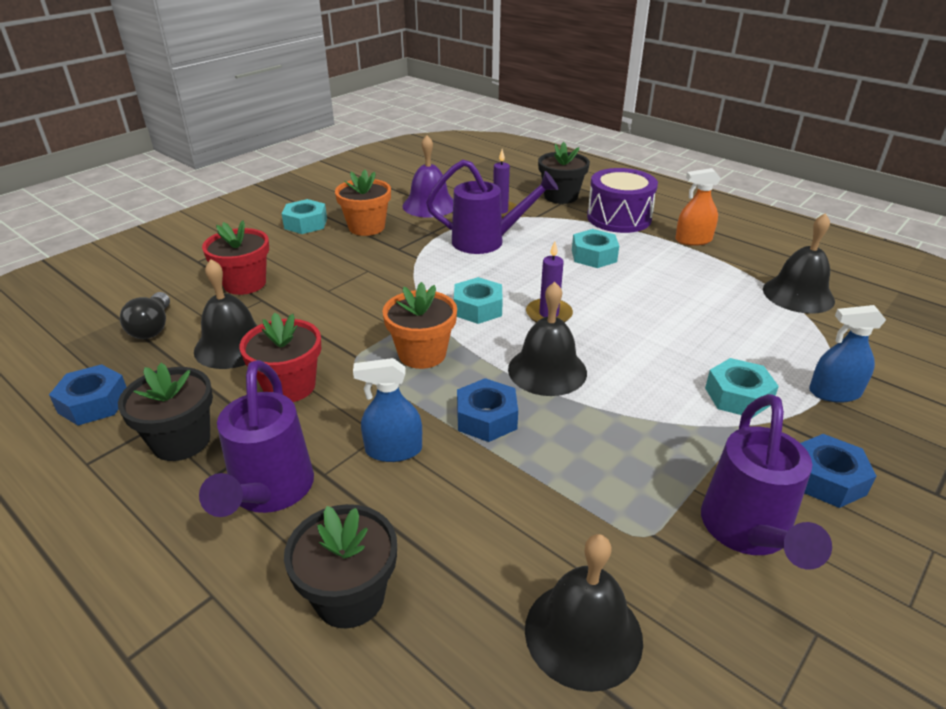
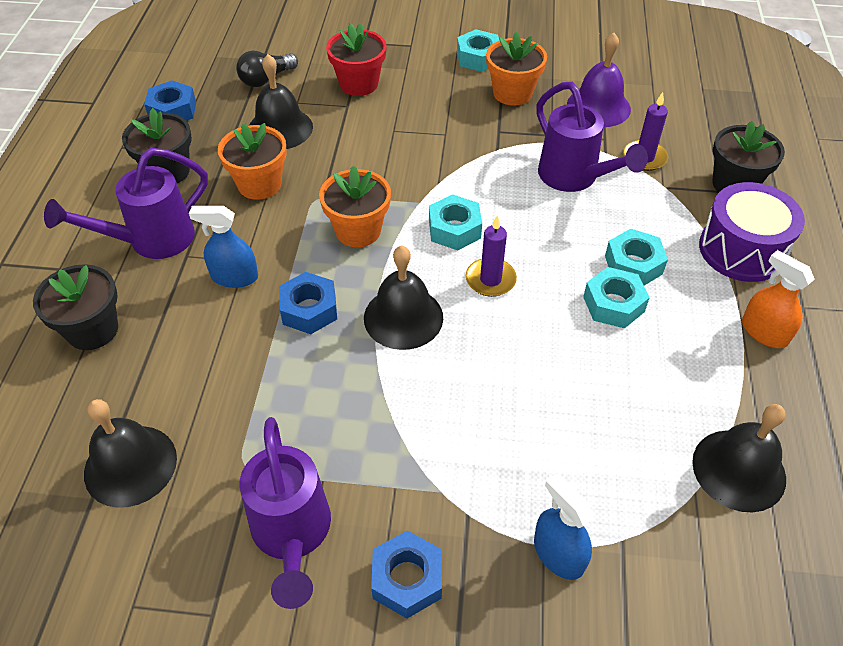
camera: 55 degrees right, 15 degrees up
red flower pot [239,313,321,402] -> orange flower pot [218,123,287,200]
blue spray bottle [353,358,422,462] -> blue spray bottle turned 45 degrees counterclockwise [189,206,258,288]
purple watering can [701,394,832,570] -> purple watering can turned 75 degrees counterclockwise [239,417,331,609]
turquoise nut [705,358,779,418] -> turquoise nut moved to [583,267,650,328]

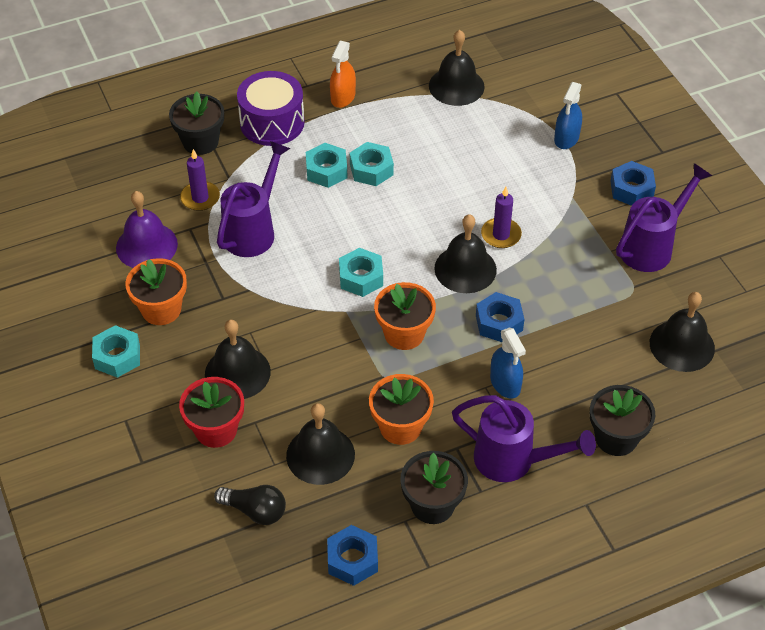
camera: 120 degrees left, 0 degrees up
purple candle [466,215,517,297] -> purple candle moved to [481,187,522,248]
none -> black bell [205,319,271,399]

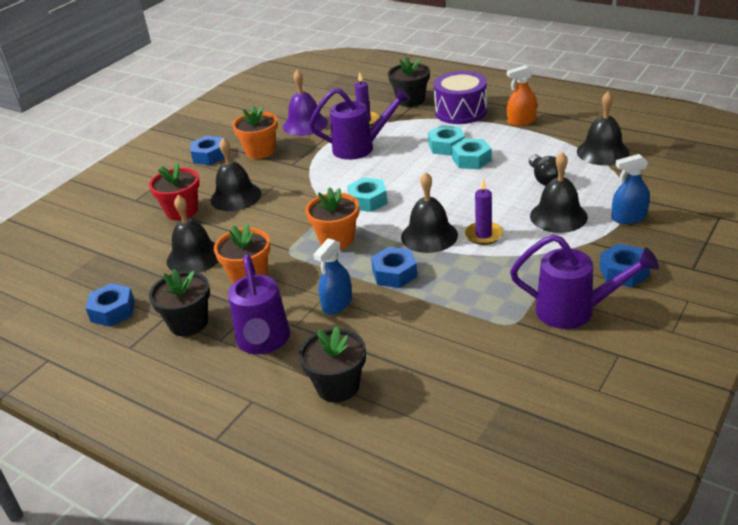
camera: 60 degrees right, 15 degrees down
turquoise nut [92,325,140,378] -> blue nut [190,136,225,165]
black light bulb [214,485,286,525] -> black light bulb moved to [529,154,565,186]
black bell [650,292,715,372] -> black bell moved to [530,152,588,233]

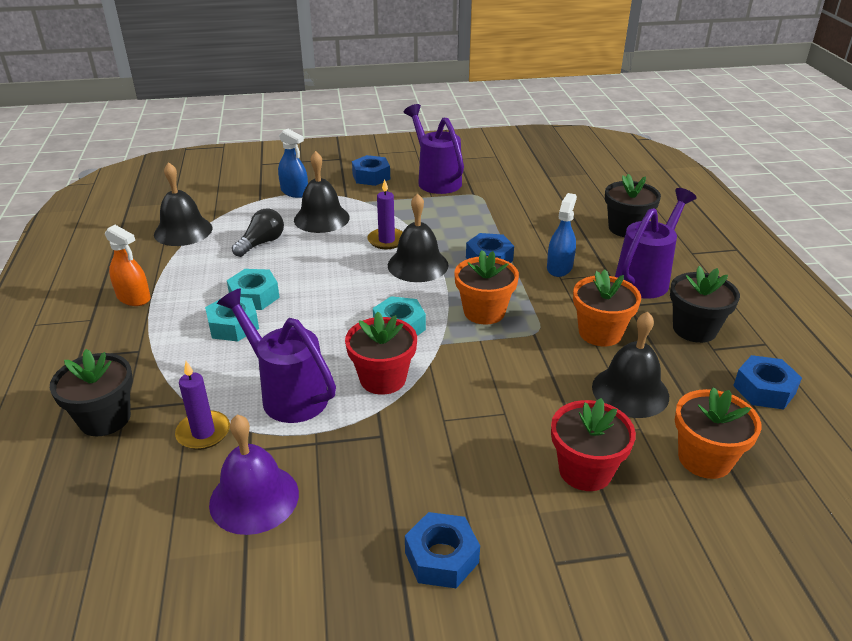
camera: 135 degrees left, 0 degrees up
black bell [211,138,261,211] -> none
orange flower pot [232,106,278,159] -> orange flower pot moved to [675,387,761,479]
blue spray bottle [313,238,352,314] -> blue spray bottle turned 60 degrees counterclockwise [547,193,577,277]
purple drum [434,71,487,124] -> none
none -> red flower pot [345,312,417,395]

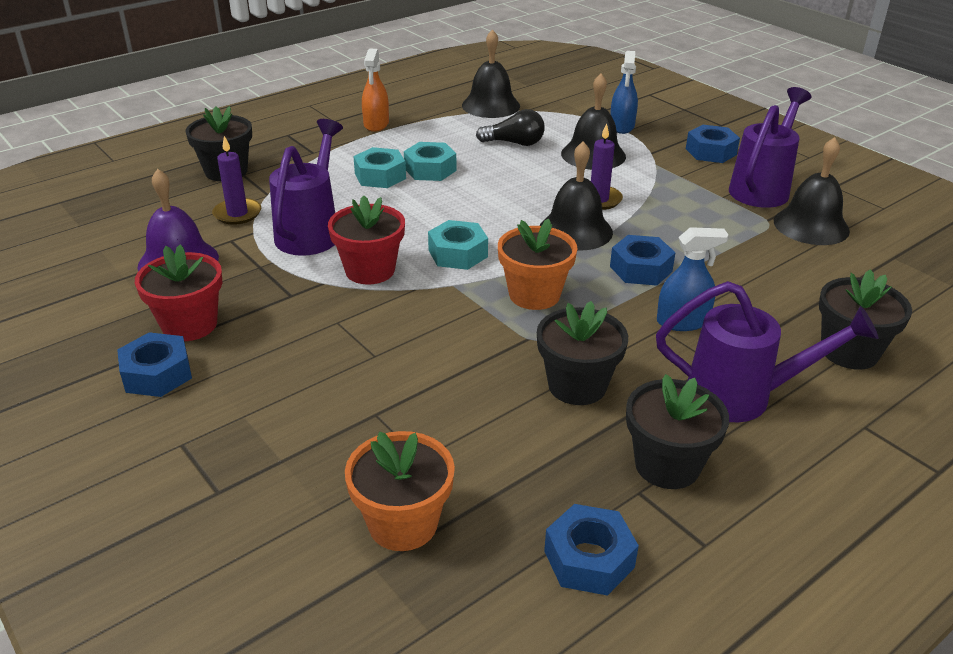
camera: 60 degrees right, 0 degrees up
red flower pot [551,398,636,491] -> red flower pot moved to [135,244,223,341]
orange flower pot [573,269,641,346] -> black flower pot [537,301,628,405]
black bell [592,311,669,418] -> black bell moved to [774,137,850,245]

